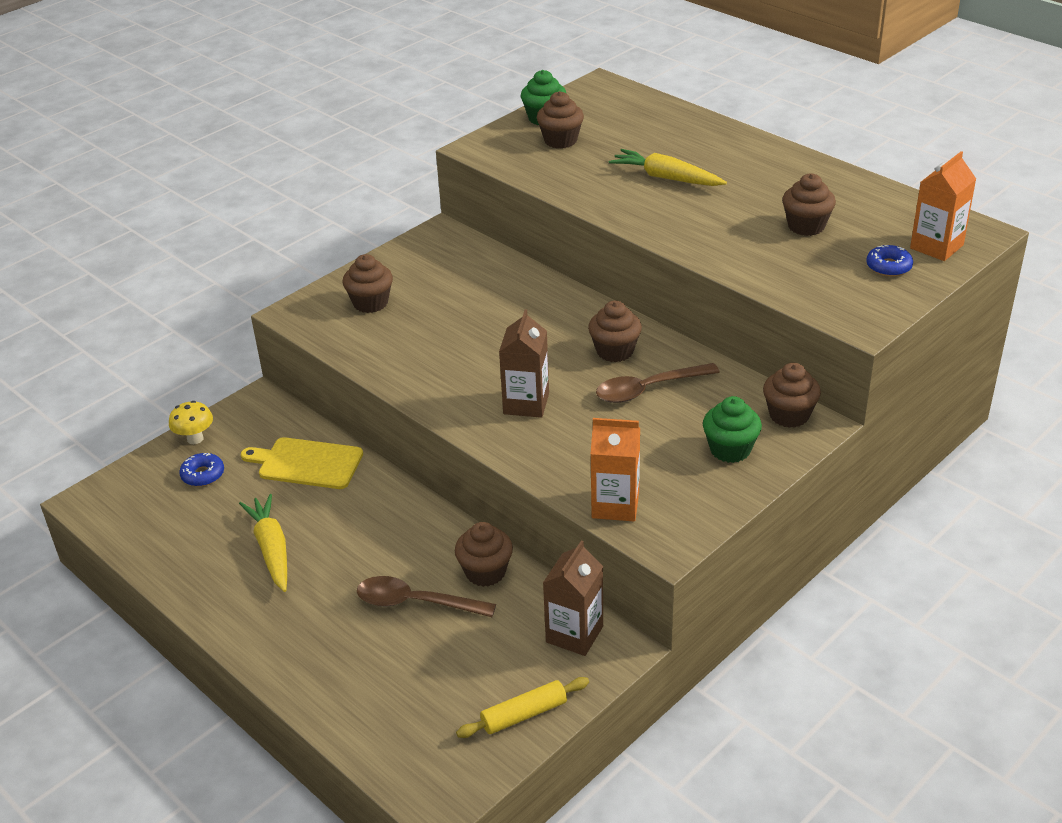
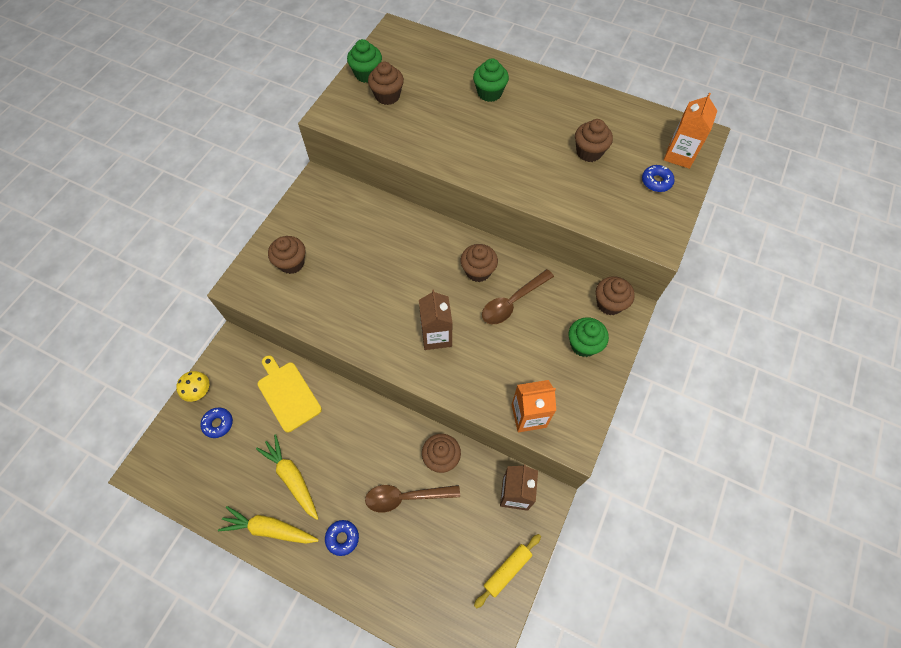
camera: 20 degrees left, 25 degrees up
yellow cutting board [241,437,363,489] -> yellow cutting board turned 60 degrees clockwise [257,356,322,432]
yellow carrot [609,149,727,186] -> yellow carrot moved to [218,506,319,544]
none -> blue donut [325,520,359,556]
none -> green cupcake [473,58,509,102]

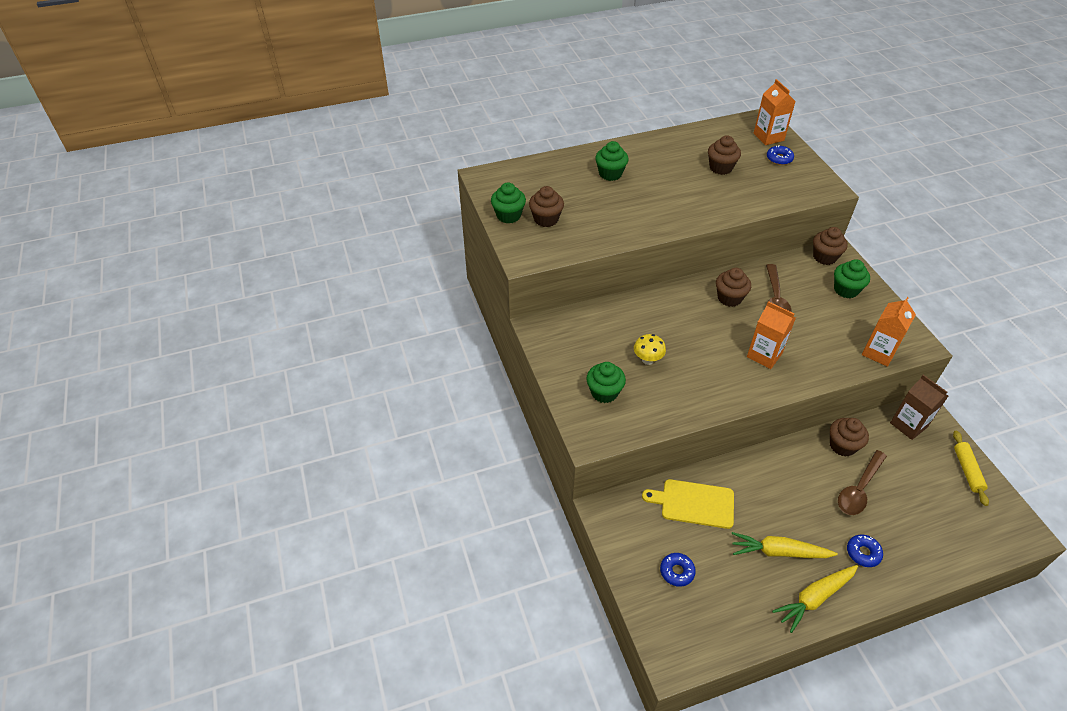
camera: 45 degrees left, 15 degrees down
yellow mushroom [176,371,209,402] -> yellow mushroom moved to [634,334,666,365]
brown cupcake [268,236,305,274] -> green cupcake [586,362,626,403]
brown carton [419,289,452,350] -> orange carton [747,301,796,369]

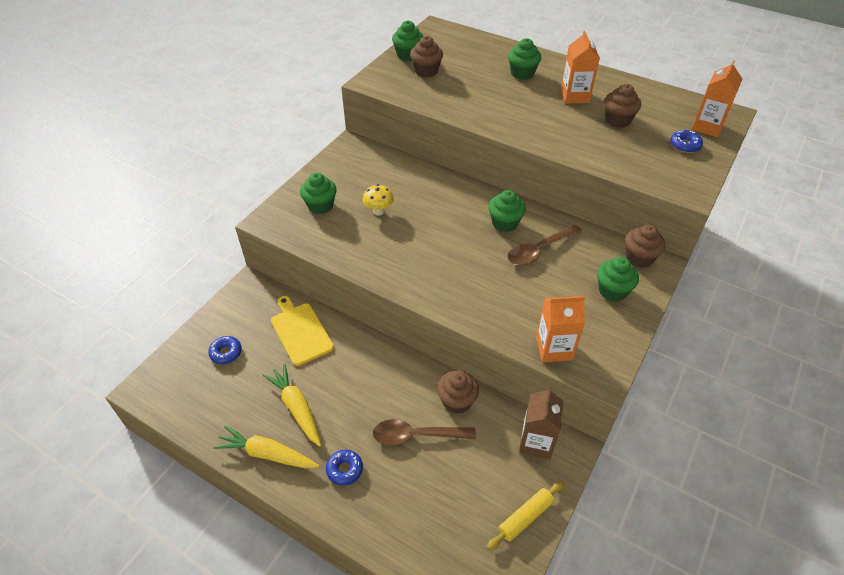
camera: 50 degrees right, 0 degrees up
brown cupcake [716,268,751,307] -> green cupcake [488,190,526,232]
orange carton [747,301,796,369] -> orange carton moved to [561,31,600,104]

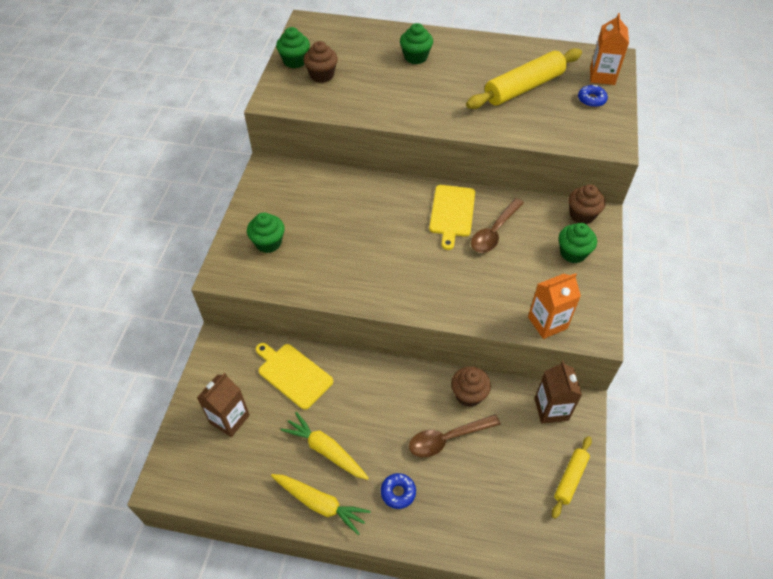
camera: 20 degrees left, 5 degrees up
blue donut [208,336,242,364] -> brown carton [197,373,250,437]
yellow carrot [213,425,320,469] -> yellow carrot turned 150 degrees counterclockwise [271,474,371,535]
yellow mushroom [362,184,394,215] -> none
green cupcake [488,190,526,232] -> yellow cutting board [429,185,475,250]
orange carton [561,31,600,104] -> none
brown cupcake [604,84,641,128] -> yellow rolling pin [466,48,582,109]

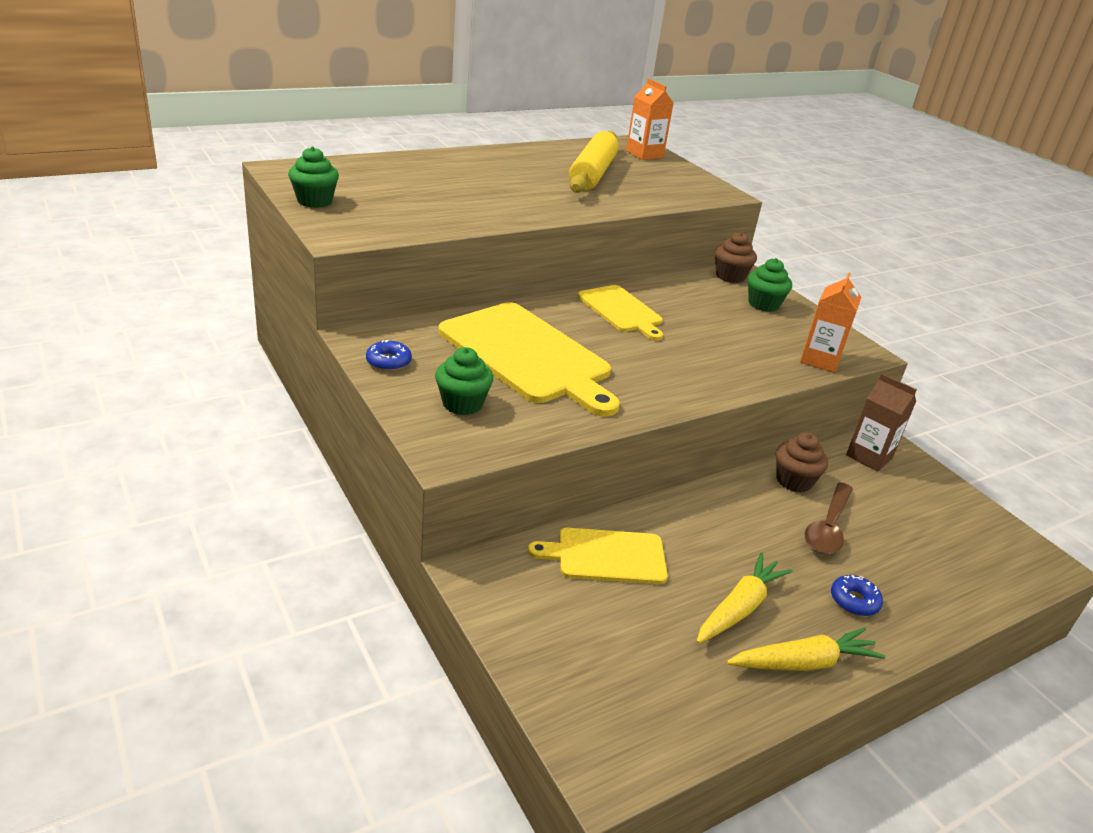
camera: 45 degrees left, 20 degrees down
brown carton [197,373,250,437] -> none
yellow carrot [281,412,369,480] -> yellow carrot turned 135 degrees clockwise [697,552,793,643]
brown cupcake [304,41,338,83] -> none
green cupcake [400,23,433,64] -> none
brown spoon [471,198,524,253] -> none
yellow rolling pin [552,436,592,519] -> none
blue donut [578,85,608,107] -> blue donut moved to [366,340,412,371]
none -> yellow cutting board [438,302,620,417]

